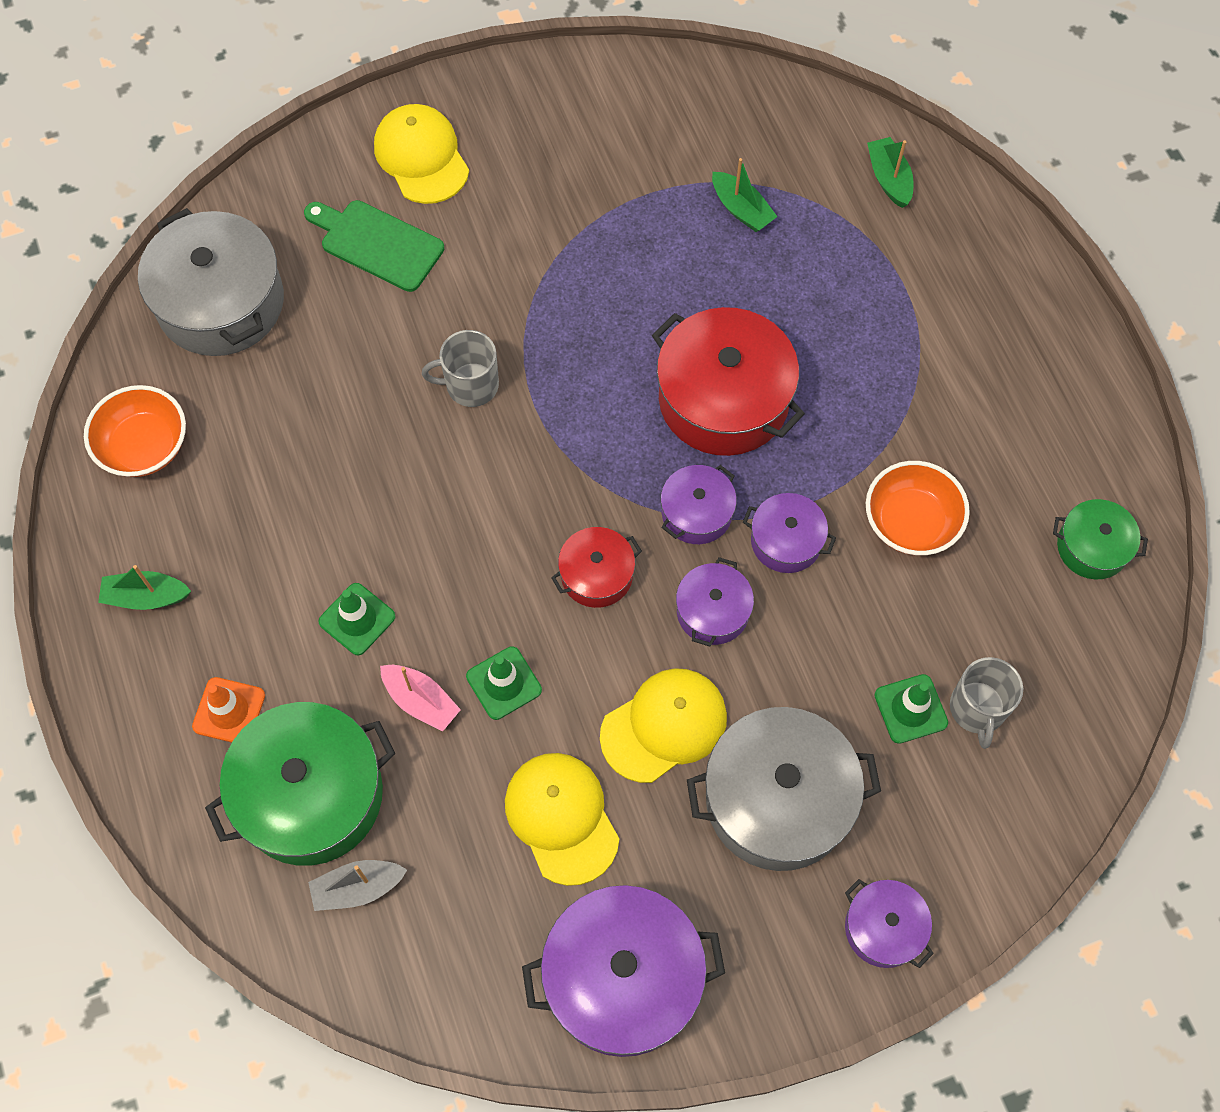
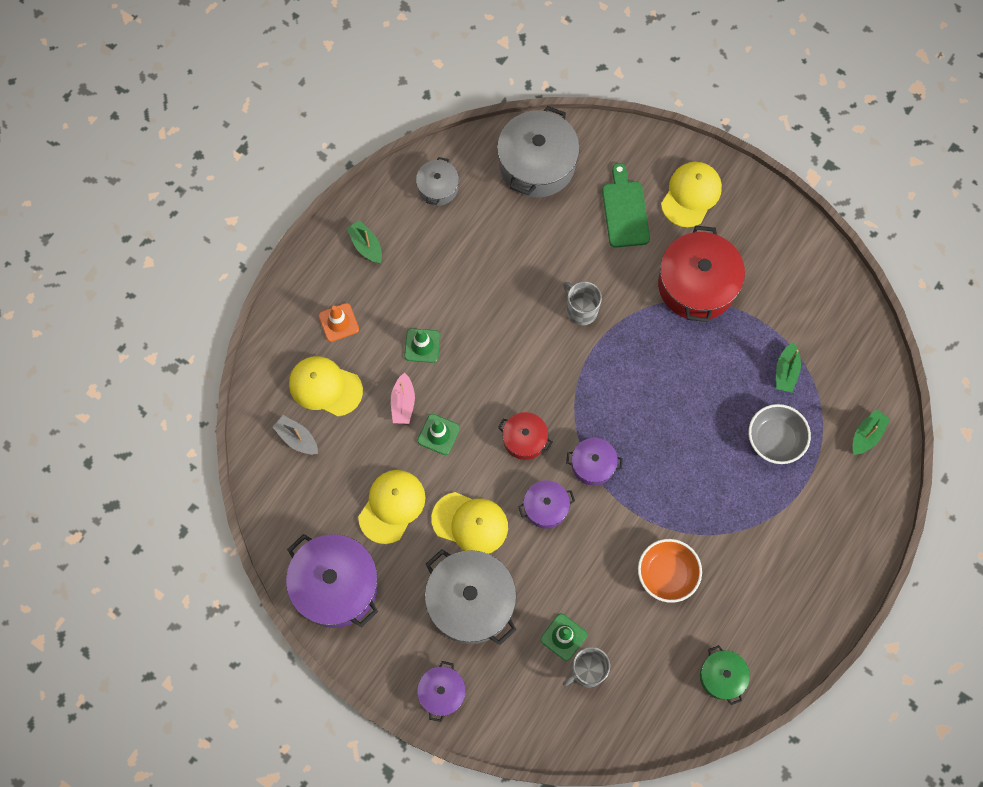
camera: 55 degrees right, 5 degrees up
orange bowl [84,385,186,477] -> grey pot [416,157,459,206]
green pot [205,702,395,866] -> yellow cap [289,356,363,417]
red pot [652,307,805,456] -> red pot moved to [658,226,745,322]
purple pot [743,493,836,573] -> none
none -> grey bowl [749,404,811,464]

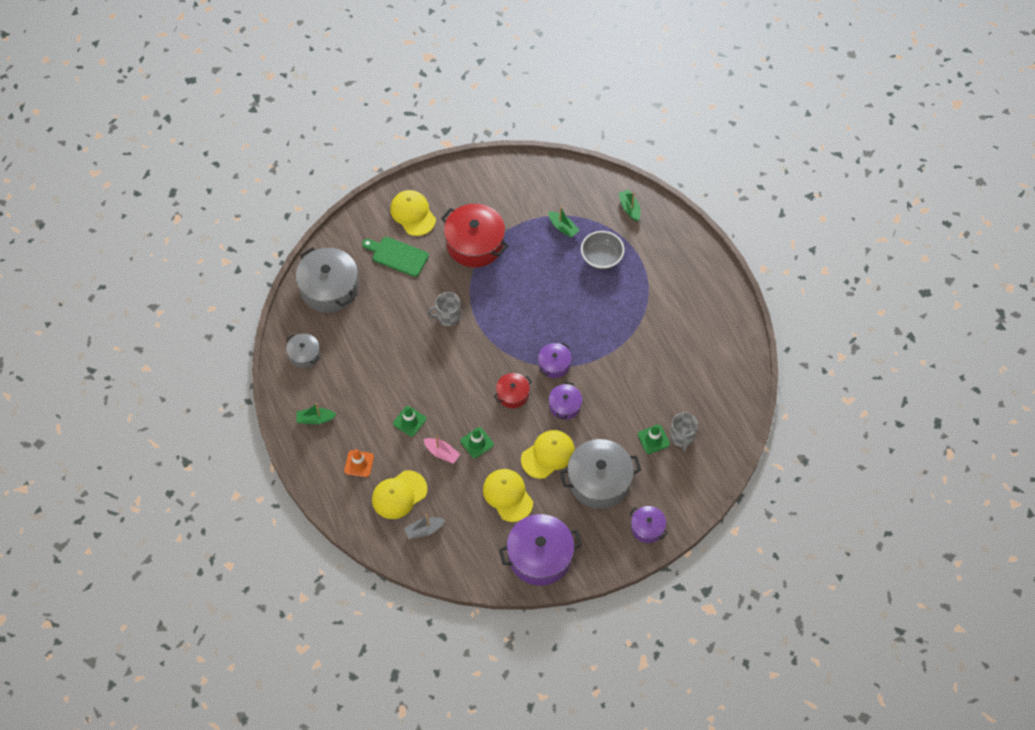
camera: 60 degrees left, 10 degrees down
orange bowl [638,539,702,603] -> none
green pot [700,645,750,705] -> none

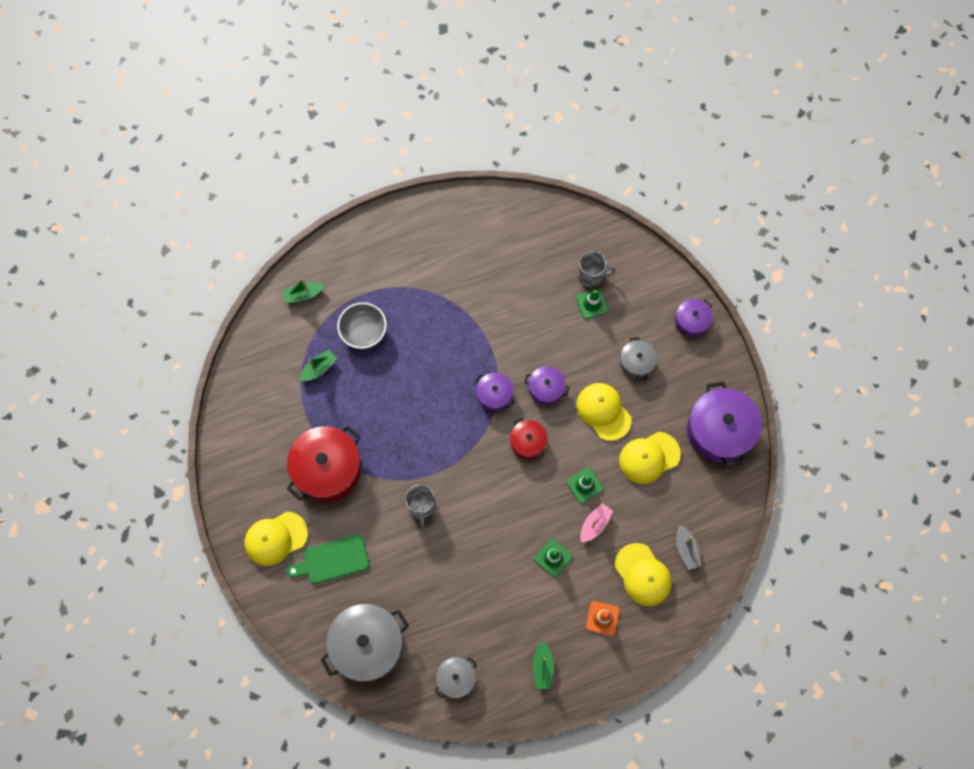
camera: 85 degrees left, 10 degrees up
green cutting board [362,237,429,277] -> green cutting board turned 45 degrees clockwise [287,535,369,584]
grey pot [560,439,641,509] -> grey pot [620,337,657,380], size x0.53

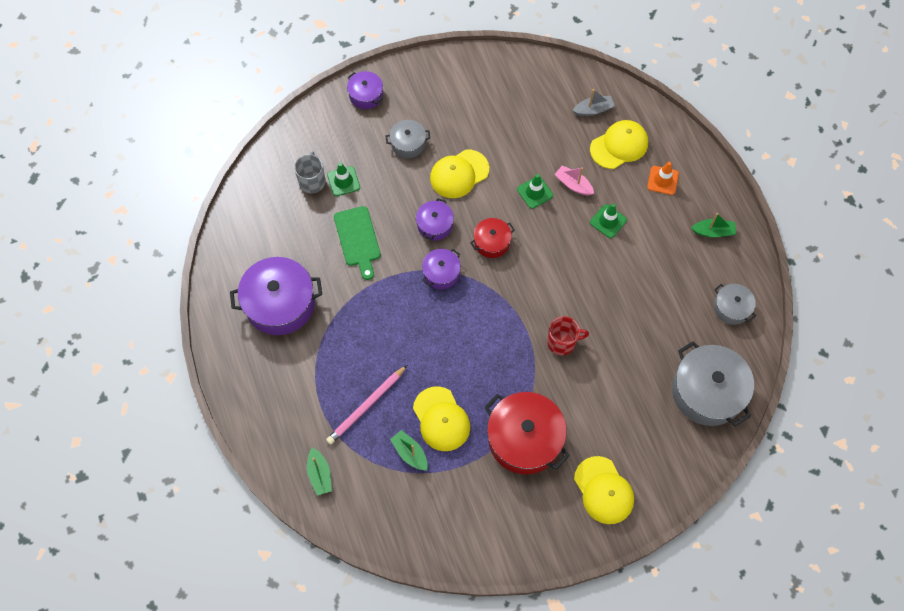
camera: 90 degrees left, 5 degrees down
green cutting board [287,535,369,584] -> green cutting board moved to [334,206,381,280]
grey bowl [337,302,387,349] -> pink pencil [326,365,407,445]
grey mug [405,485,435,527] -> red mug [547,316,589,355]
yellow cap [619,432,681,484] -> yellow cap moved to [413,386,470,451]
purple pot [687,382,762,467] -> purple pot moved to [230,257,322,335]

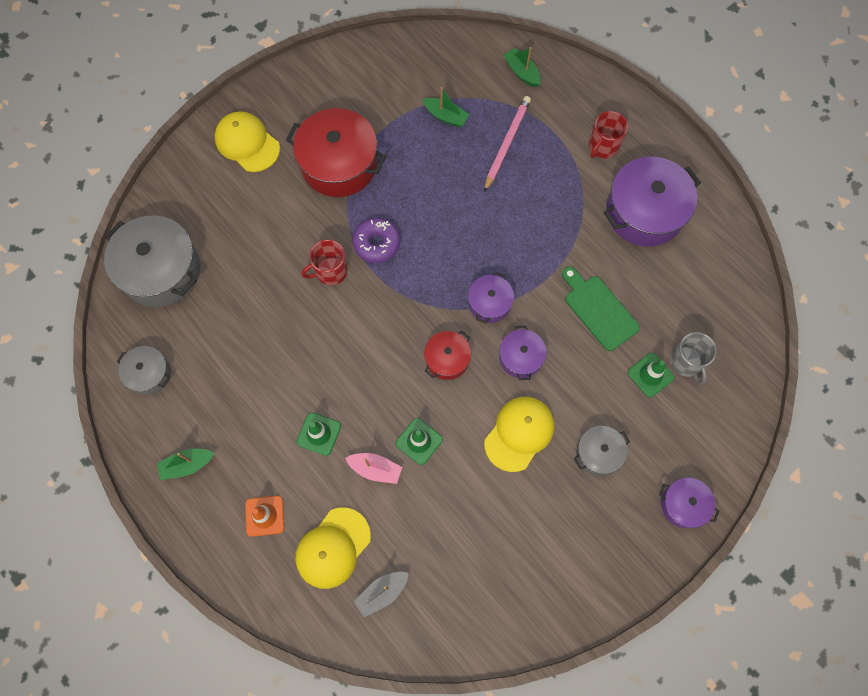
camera: 160 degrees right, 5 degrees up
yellow cap [413,386,470,451] -> none
none -> purple donut [352,218,400,263]
none -> red mug [589,111,628,158]

